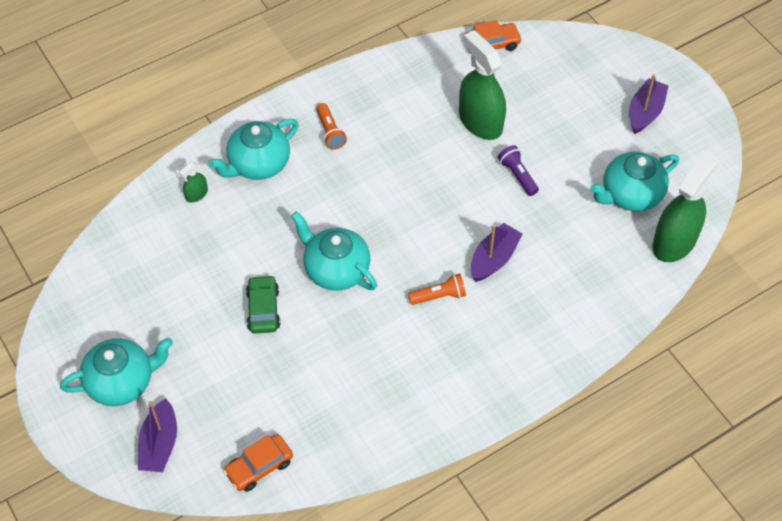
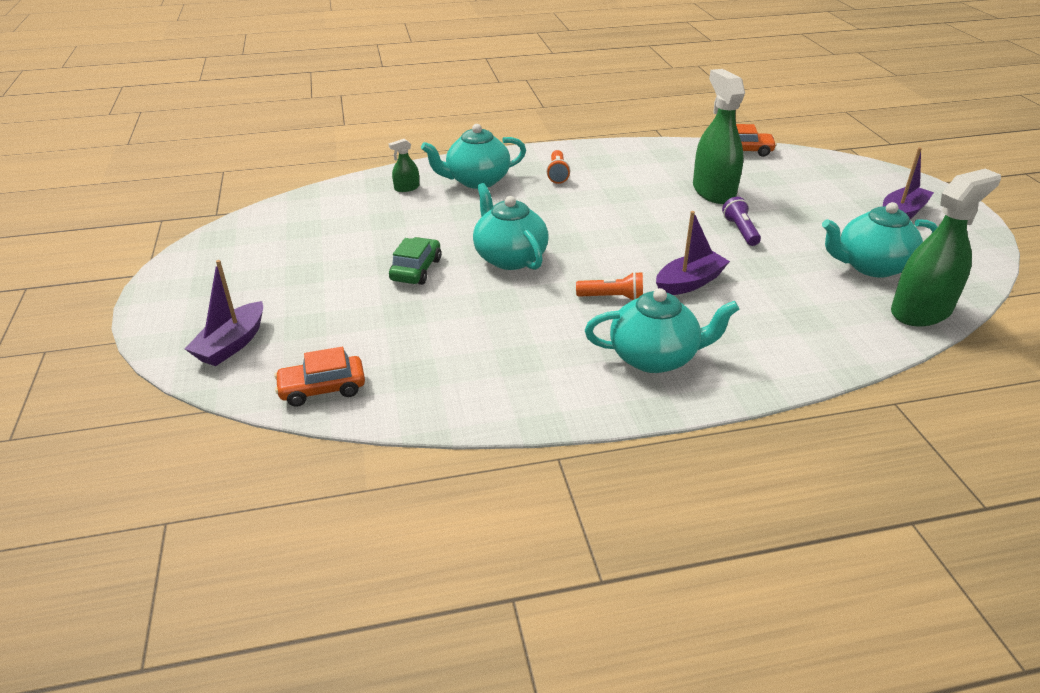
camera: 20 degrees right, 20 degrees down
turquoise teapot [60,338,173,406] -> turquoise teapot moved to [585,288,739,373]

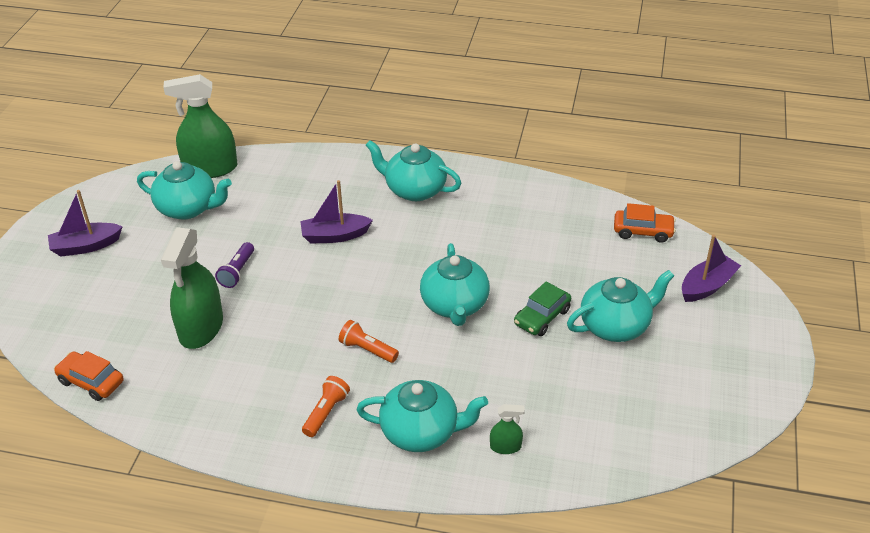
camera: 155 degrees left, 5 degrees up
orange flashlight [576,272,643,300] -> orange flashlight moved to [339,320,399,363]
none -> turquoise teapot [567,270,674,342]

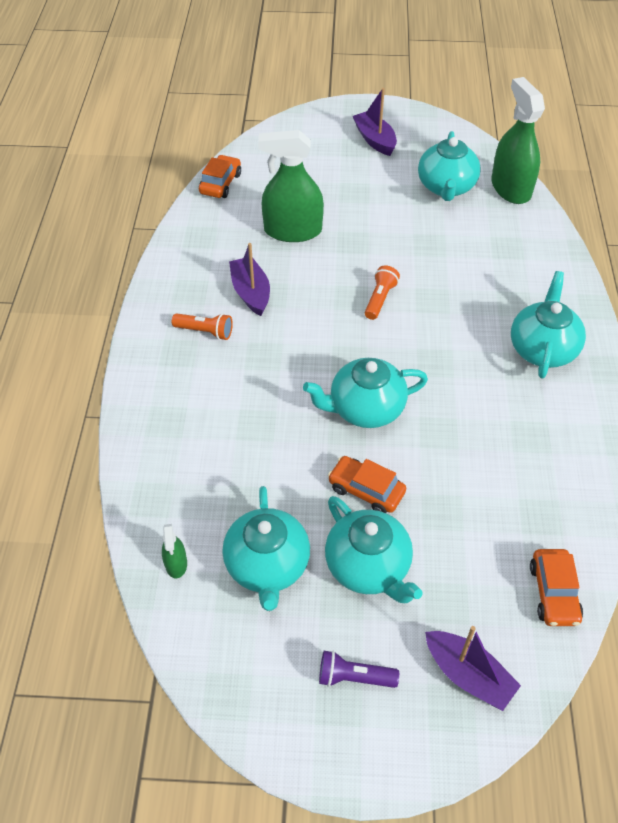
camera: 80 degrees right, 10 degrees up
purple flashlight [215,242,254,288] -> purple flashlight moved to [319,651,399,688]
purple boat [300,180,373,244] -> purple boat moved to [229,243,270,316]
orange flashlight [339,320,399,363] -> orange flashlight moved to [365,265,400,320]
turquoise teapot [357,380,488,452] -> turquoise teapot moved to [222,486,310,611]
green spray bottle [490,404,525,454] -> green spray bottle moved to [162,524,187,578]
green car [514,281,571,336] -> orange car [328,456,406,513]

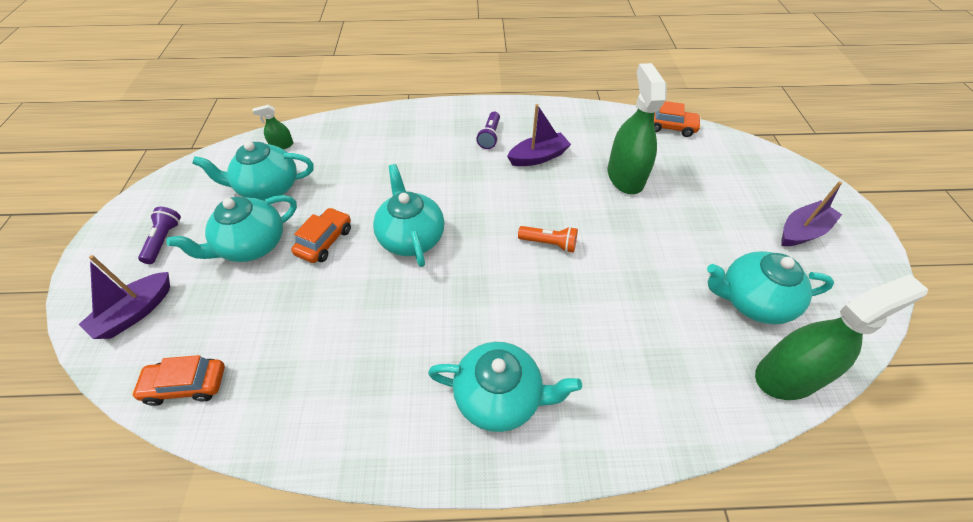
camera: 85 degrees right, 0 degrees up
orange flashlight [172,313,233,340] -> purple flashlight [476,111,500,149]

